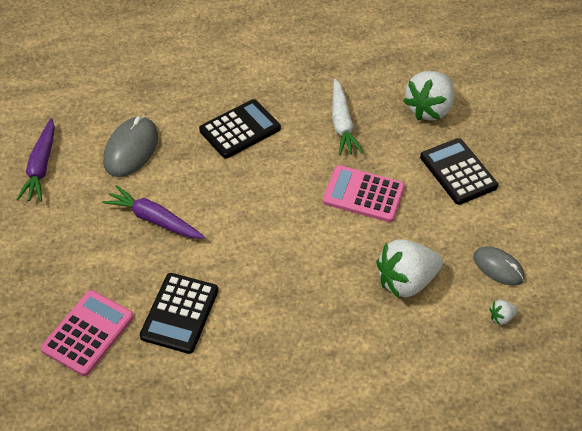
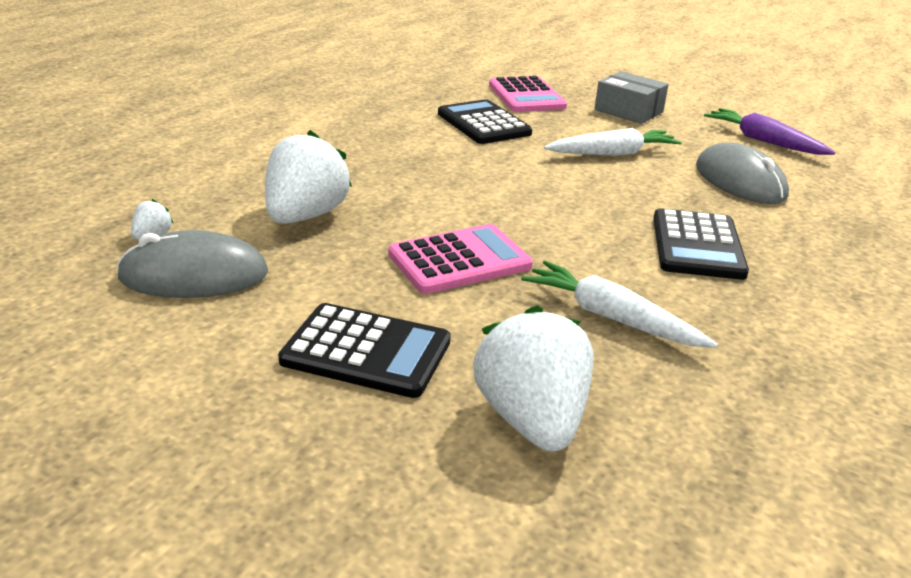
camera: 135 degrees right, 20 degrees down
purple carrot [102,185,205,239] -> white carrot [544,128,682,156]
grey mouse [473,246,525,286] -> grey mouse [116,230,268,298], size x1.52
none -> grey box [594,71,669,124]

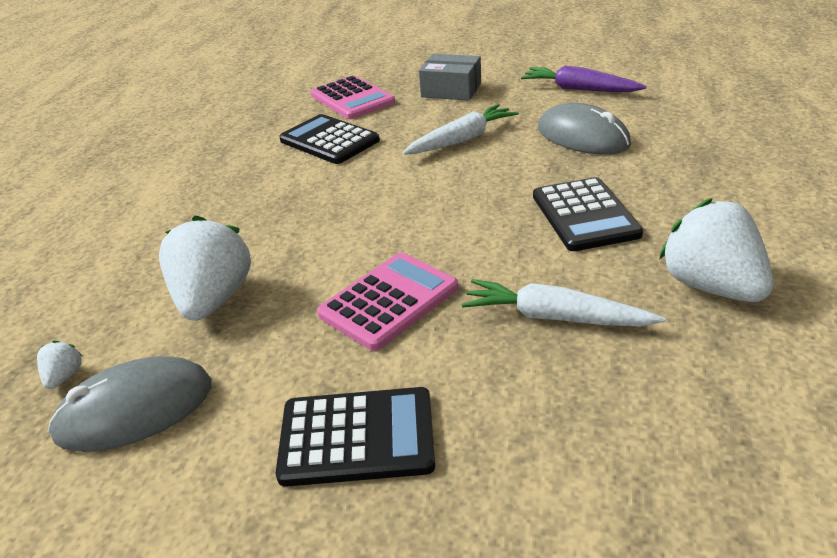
camera: 15 degrees left, 5 degrees up
white strawberry [473,306,594,452] -> white strawberry moved to [659,198,774,302]

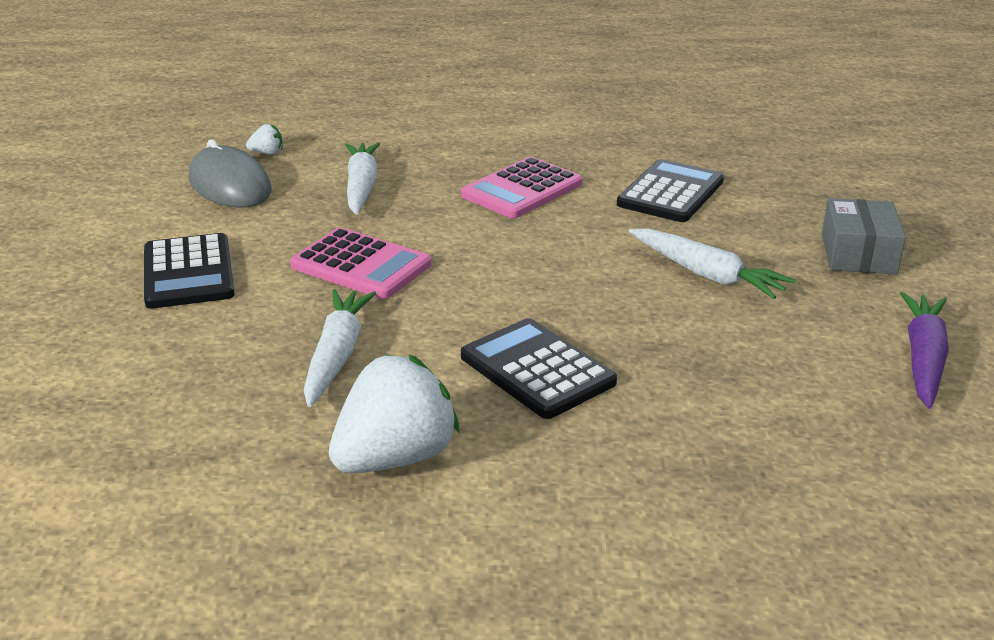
camera: 75 degrees right, 5 degrees down
white strawberry [159,215,251,321] -> white carrot [345,142,380,215]
pink calculator [311,75,395,119] -> pink calculator moved to [461,157,582,219]
black calculator [533,177,643,251] -> black calculator turned 75 degrees clockwise [461,318,617,419]
grey mouse [538,103,631,155] -> none

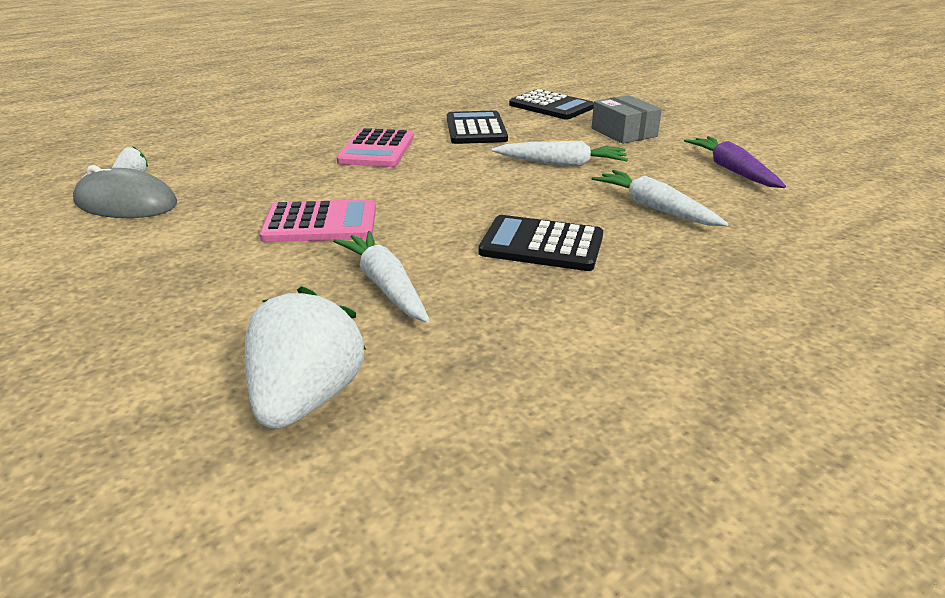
camera: 35 degrees left, 0 degrees up
black calculator [144,233,235,309] -> black calculator moved to [509,89,594,119]
white strawberry [329,354,460,473] -> white strawberry moved to [245,286,366,429]
white carrot [345,142,380,215] -> white carrot moved to [592,170,728,226]

